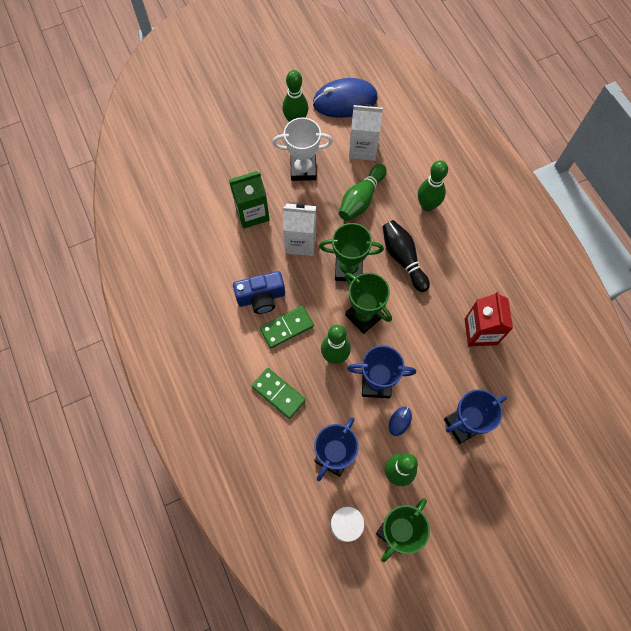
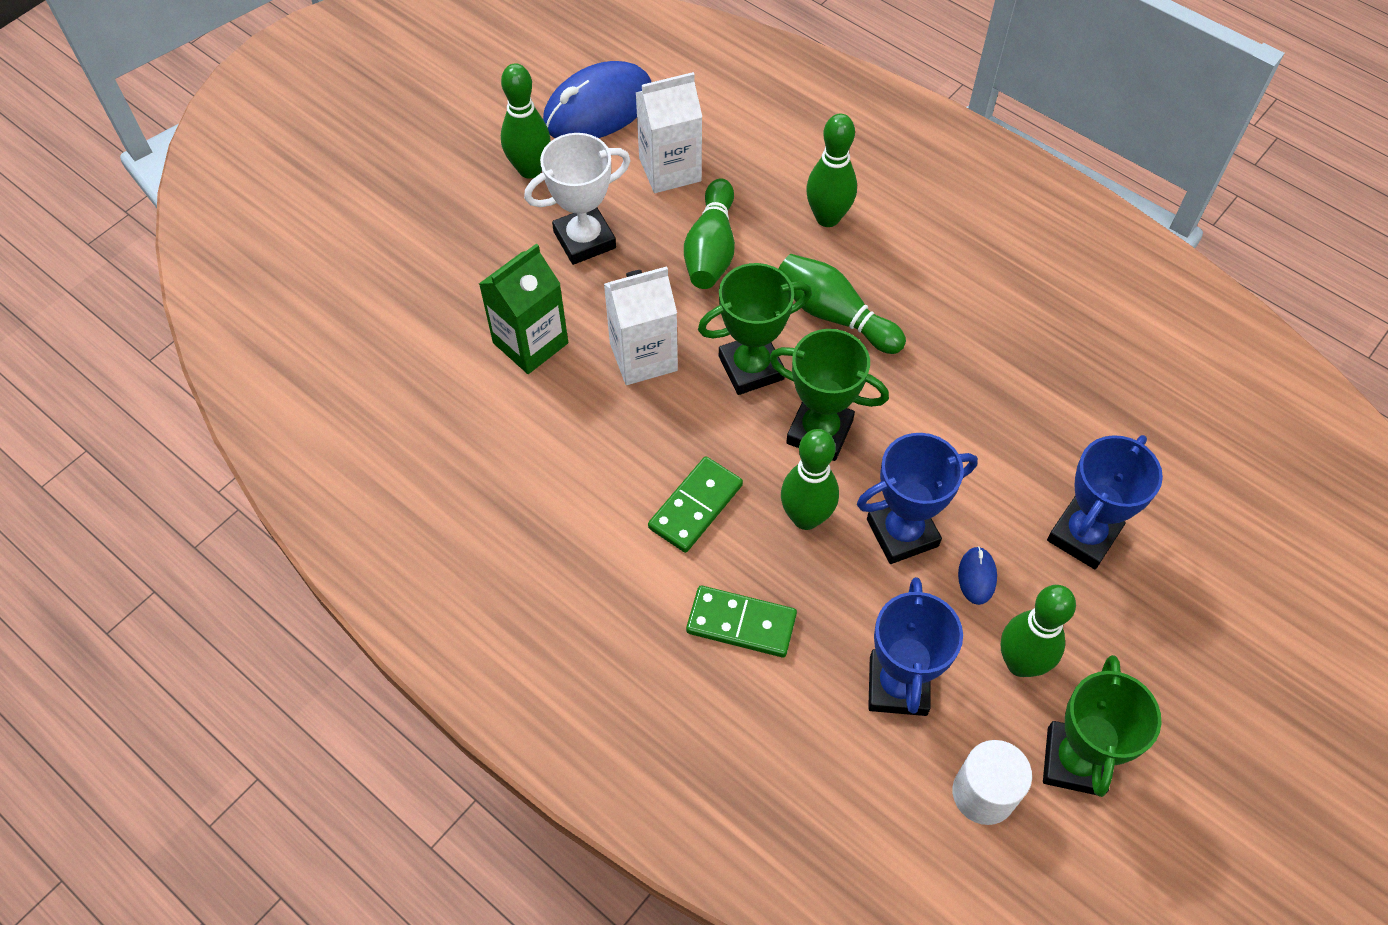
camera: 25 degrees left, 10 degrees down
blue camera [233,271,285,314] -> none
black bowling pin [383,220,430,292] -> green bowling pin [778,254,906,354]
red carton [465,292,513,347] -> none

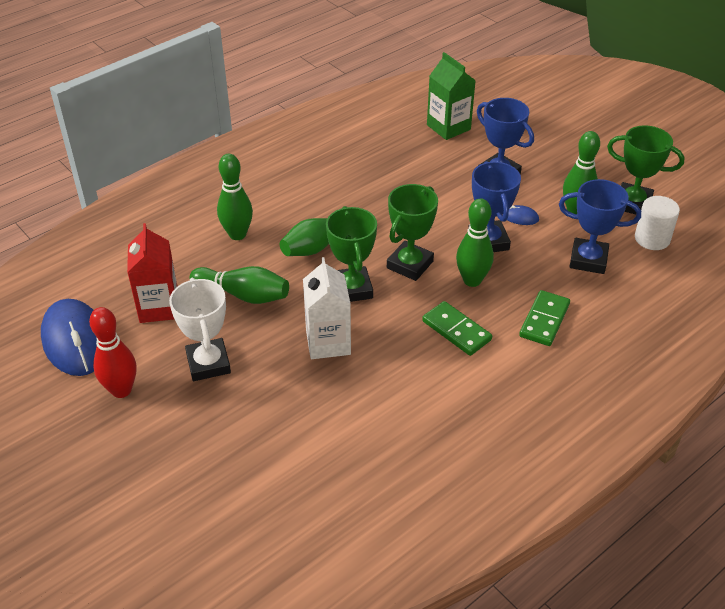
camera: 80 degrees left, 15 degrees down
green carton [479,243,568,374] -> green carton moved to [427,52,476,140]
green bowling pin [501,64,551,179] -> red bowling pin [89,307,137,398]
white carton [635,72,702,193] -> red carton [127,223,178,323]

